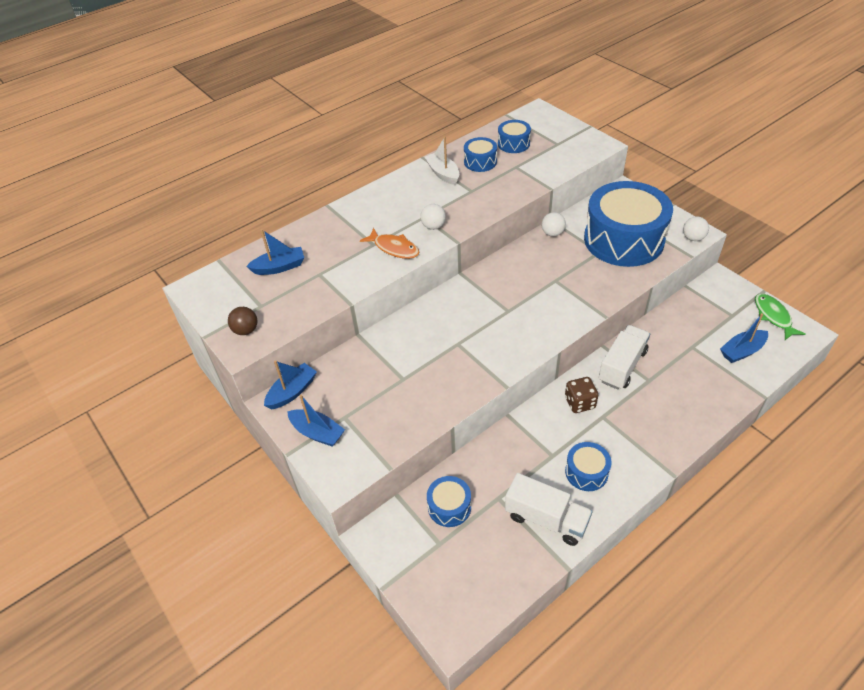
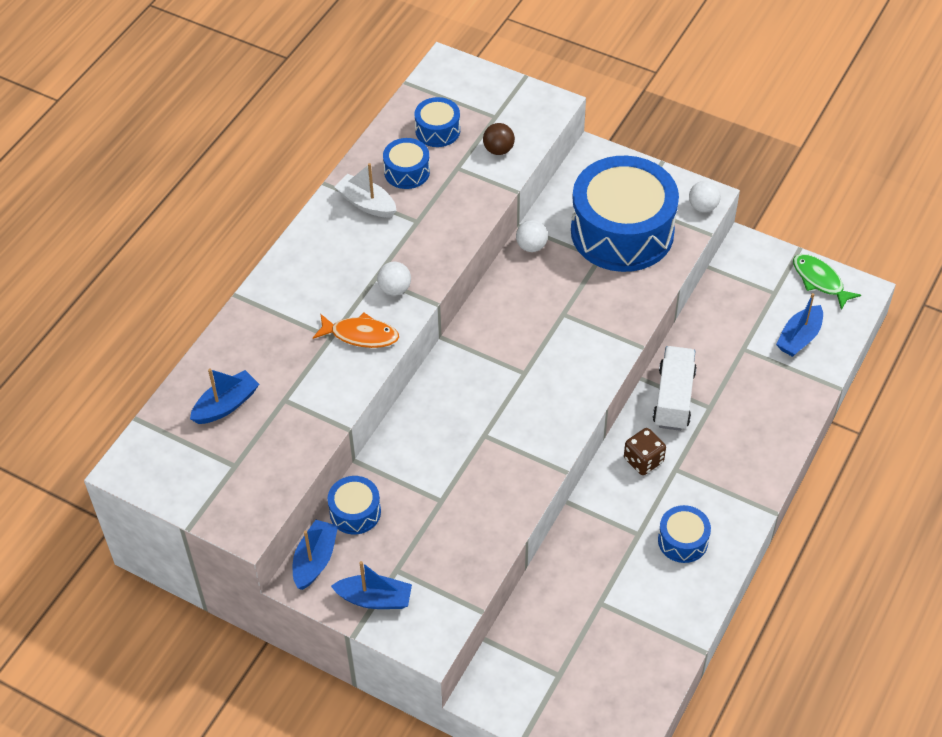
camera: 25 degrees left, 5 degrees up
brown ball [228,307,257,335] -> brown ball moved to [483,123,515,155]
blue drum [427,476,471,527] -> blue drum moved to [327,476,381,534]
white truck [505,473,592,546] -> none

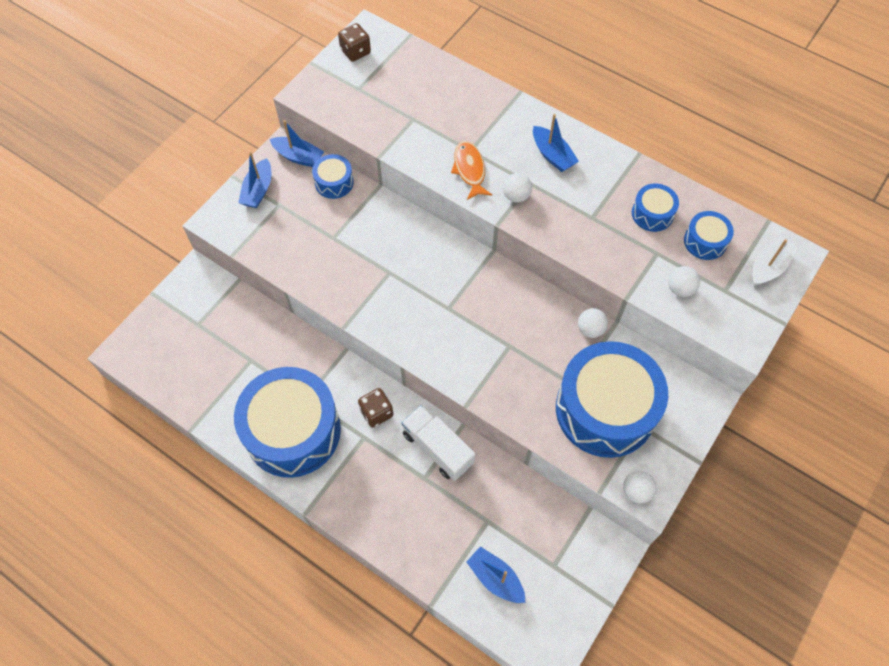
camera: 95 degrees right, 10 degrees up
blue boat [190,369,259,424] -> blue boat moved to [533,114,579,172]
orange fish [313,312,399,348] -> orange fish turned 150 degrees clockwise [451,141,492,200]
white boat [334,163,397,218] -> white boat moved to [752,236,798,286]
brown ball [483,123,515,155] -> white ball [668,266,700,297]
white truck [653,346,697,431] -> white truck turned 150 degrees counterclockwise [401,405,475,481]
blue drum [658,505,711,563] -> blue drum [234,367,341,478], size x2.27
green fish [793,254,861,310] -> none
none -> brown dice [338,23,371,62]

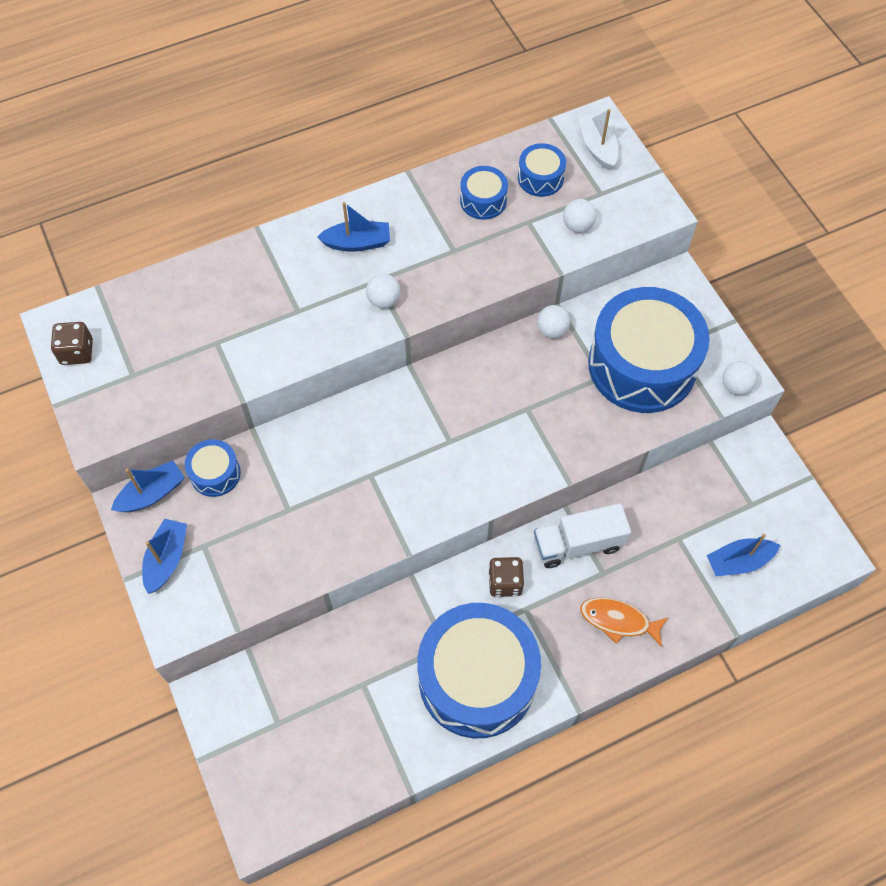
camera: 60 degrees left, 0 degrees up
blue boat [238,152,271,208] -> blue boat turned 120 degrees counterclockwise [142,519,187,594]
orange fish [451,141,492,200] -> orange fish moved to [580,597,669,647]

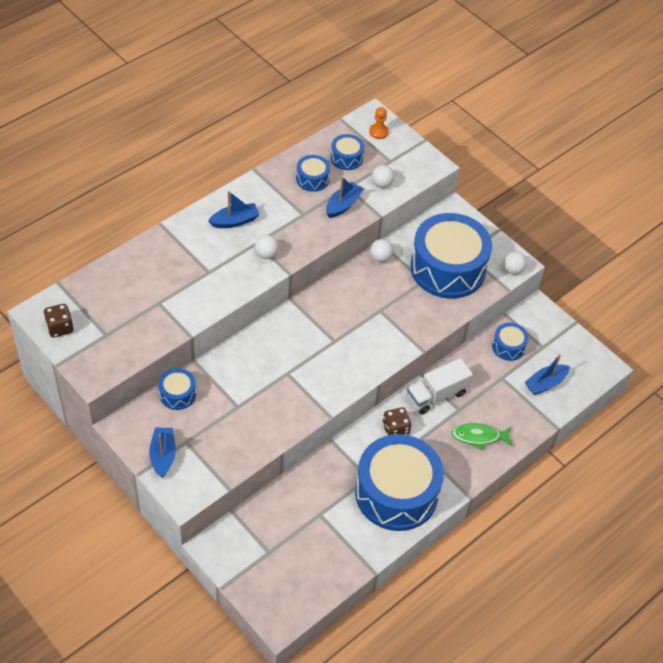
camera: 20 degrees left, 10 degrees down
blue boat [111,461,185,512] -> blue boat moved to [326,177,364,218]
white boat [578,109,618,170] -> orange pawn [369,107,389,139]
orange fish [580,597,669,647] -> green fish [451,423,513,450]
none -> blue drum [492,323,529,361]

